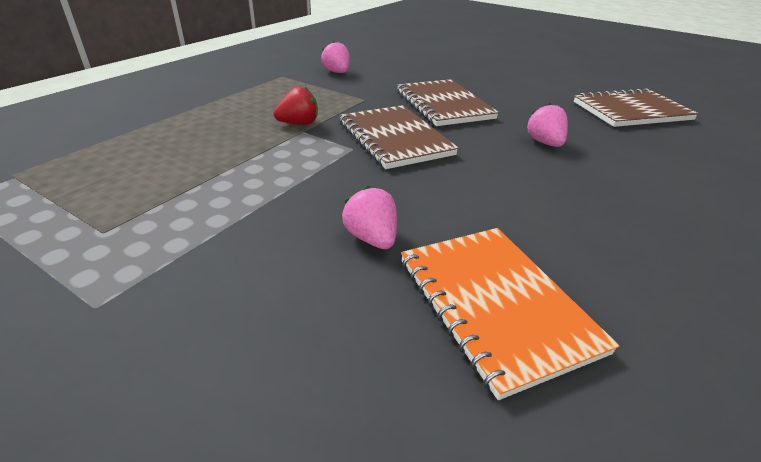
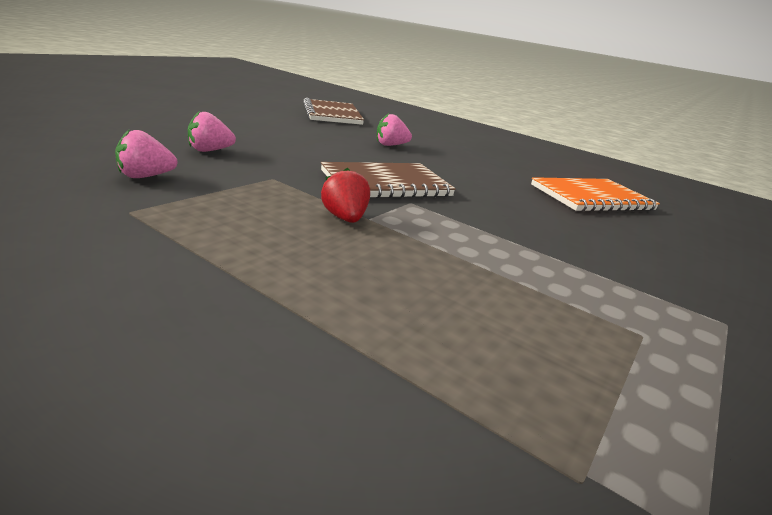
camera: 90 degrees left, 10 degrees down
pink strawberry [342,186,397,249] -> pink strawberry moved to [188,111,236,152]
brown notebook [397,79,499,126] -> none

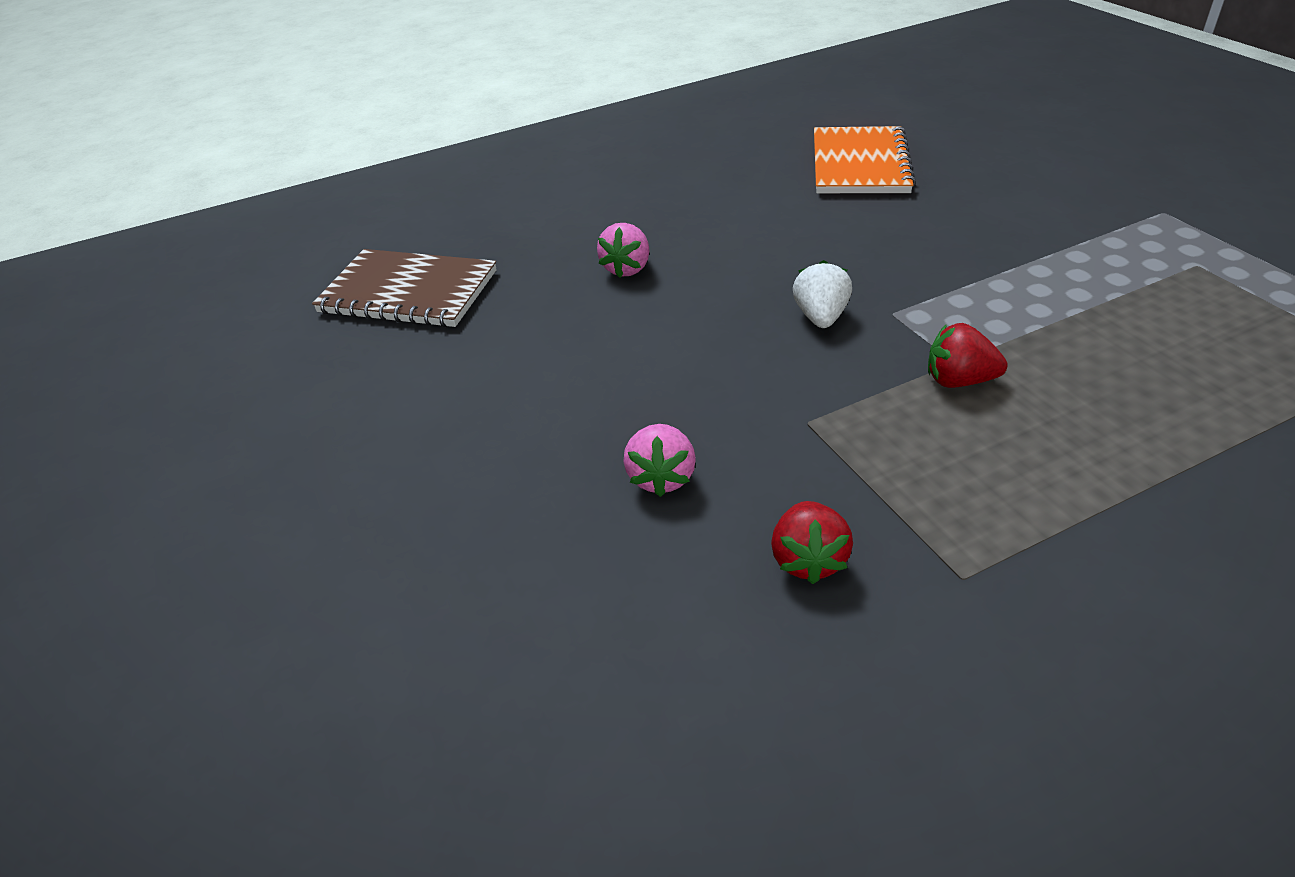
camera: 55 degrees left, 15 degrees up
pink strawberry [115,130,177,178] -> red strawberry [771,501,853,584]
brown notebook [321,162,456,198] -> white strawberry [793,260,852,328]

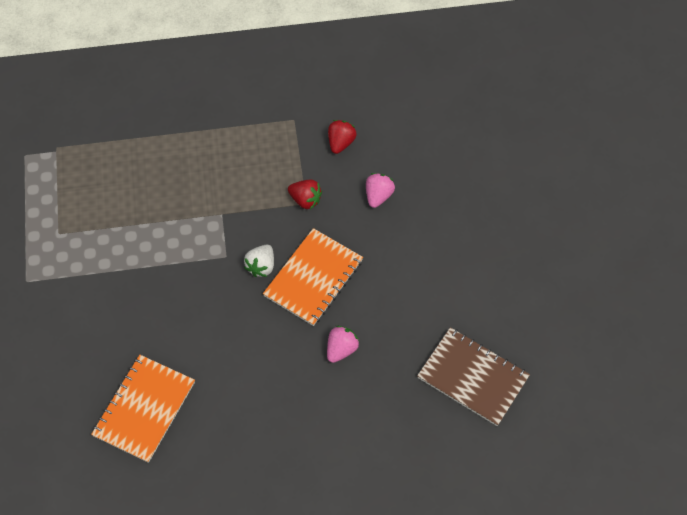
camera: 165 degrees left, 20 degrees up
red strawberry [928,323,1008,388] -> red strawberry moved to [288,179,322,209]
none -> orange notebook [263,228,363,326]

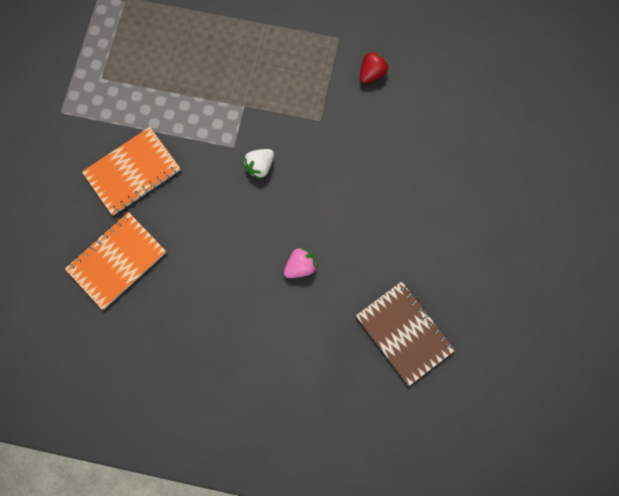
camera: 20 degrees right, 15 degrees up
orange notebook [263,228,363,326] -> orange notebook moved to [82,127,181,216]
red strawberry [288,179,322,209] -> none
pink strawberry [366,173,395,208] -> none

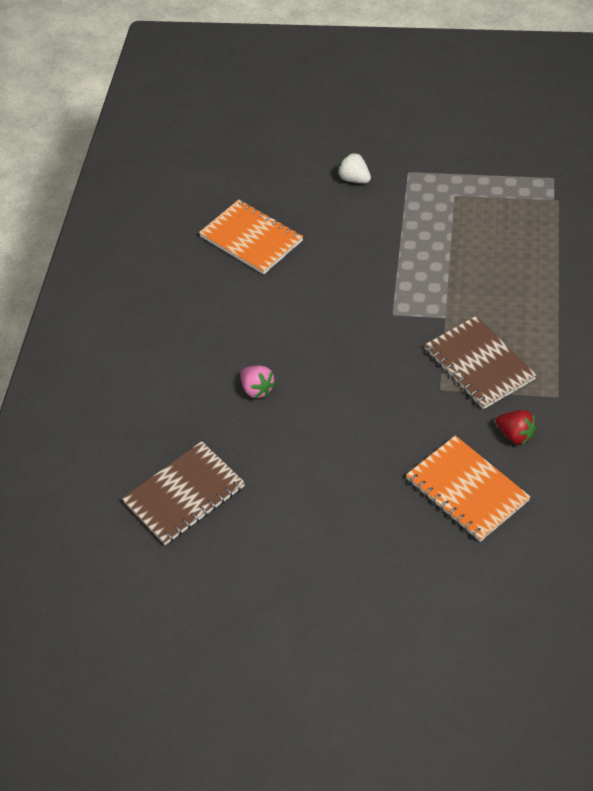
camera: 90 degrees right, 25 degrees down
orange notebook [82,127,181,216] -> orange notebook moved to [406,435,531,542]
white strawberry [243,149,274,179] -> white strawberry moved to [338,152,371,183]
none -> brown notebook [425,316,537,409]

